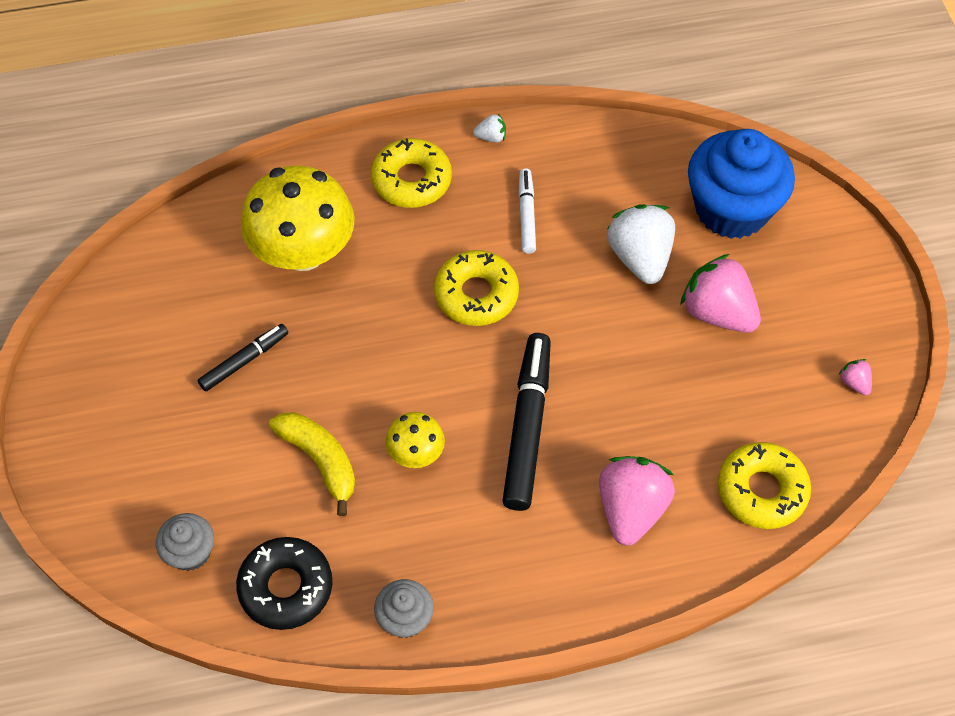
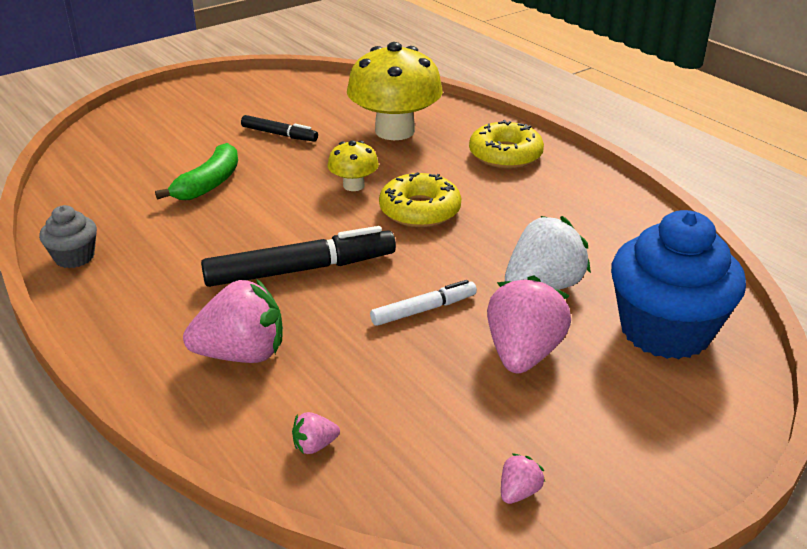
camera: 65 degrees right, 25 degrees down
grey cupcake [156,513,214,571] -> none
black donut [236,537,332,630] -> none
yellow banana [269,412,355,516] -> green banana [155,143,238,200]
yellow mushroom [386,412,445,468] -> yellow mushroom moved to [328,140,379,191]
white strawberry [473,114,506,143] -> none
white marker [518,168,536,254] -> white marker moved to [370,280,477,326]
yellow donut [718,442,811,529] -> pink strawberry [292,412,340,454]

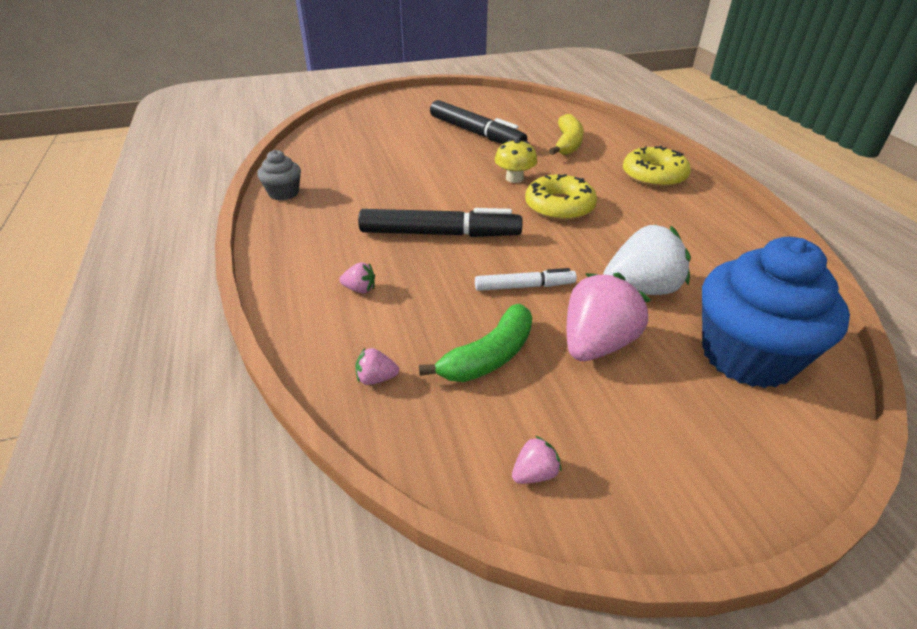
camera: 20 degrees right, 5 degrees up
green banana [155,143,238,200] -> green banana moved to [419,304,532,382]
pink strawberry [183,279,283,363] -> pink strawberry [339,262,375,293], size x0.44
black marker [241,115,318,142] -> black marker [430,100,527,144], size x1.80
yellow mushroom [347,42,443,140] -> yellow banana [549,114,584,155]

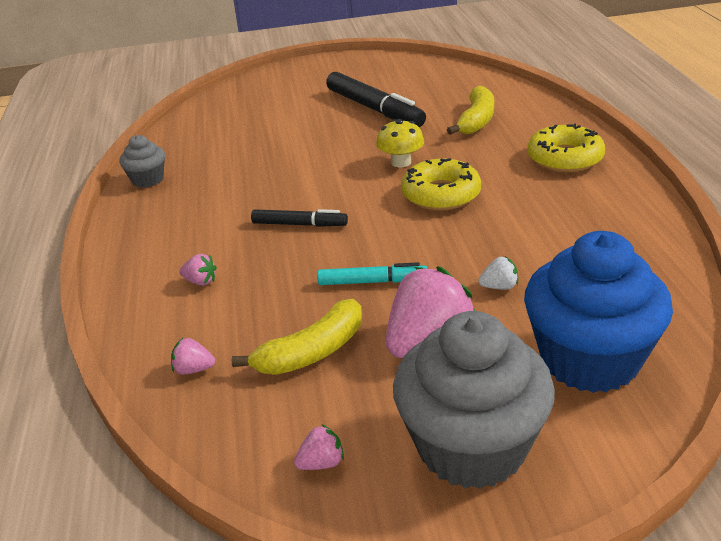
camera: 10 degrees right, 5 degrees down
black marker [358,208,522,237] -> black marker [251,209,348,227], size x0.56
green banana [419,304,532,382] -> yellow banana [232,299,362,375]
white marker [475,268,577,291] -> turquoise marker [317,262,427,285]
white strawberry [603,224,691,295] -> white strawberry [478,256,518,290], size x0.44
none -> grey cupcake [393,311,555,489]

